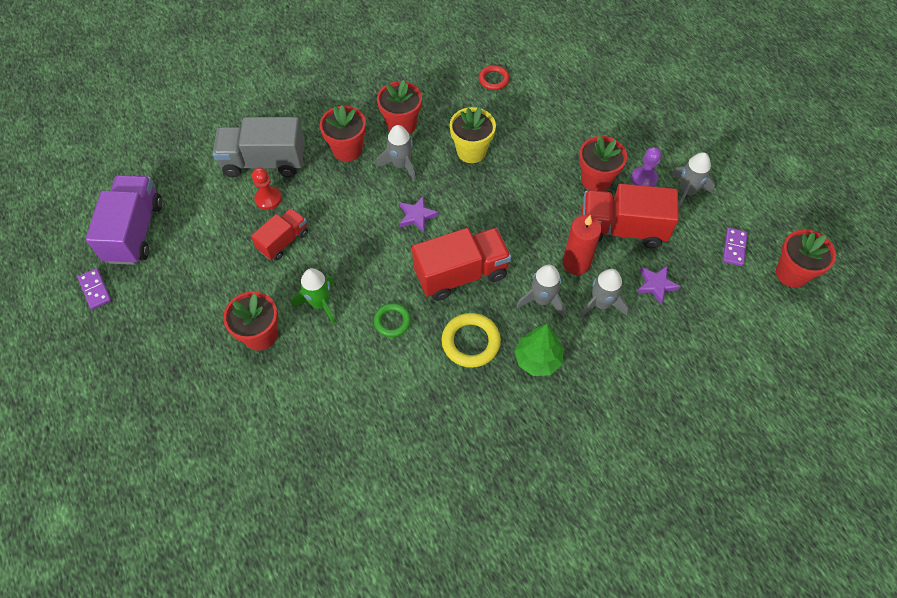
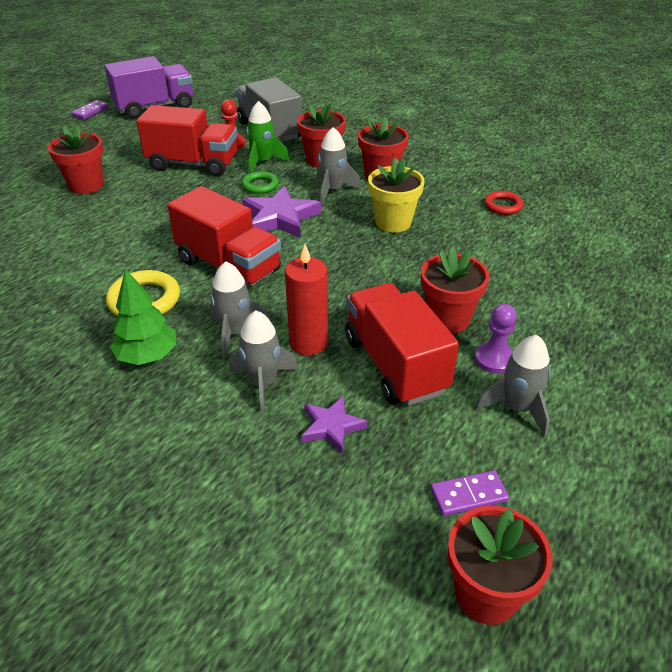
camera: 60 degrees right, 20 degrees down
red truck [251,208,308,260] -> red truck [136,105,237,176], size x1.67
green rocket [292,268,335,325] -> green rocket moved to [247,101,290,174]
green ring [374,303,411,337] -> green ring moved to [242,171,279,194]
purple star [399,196,439,233] -> purple star [242,186,321,238], size x1.69

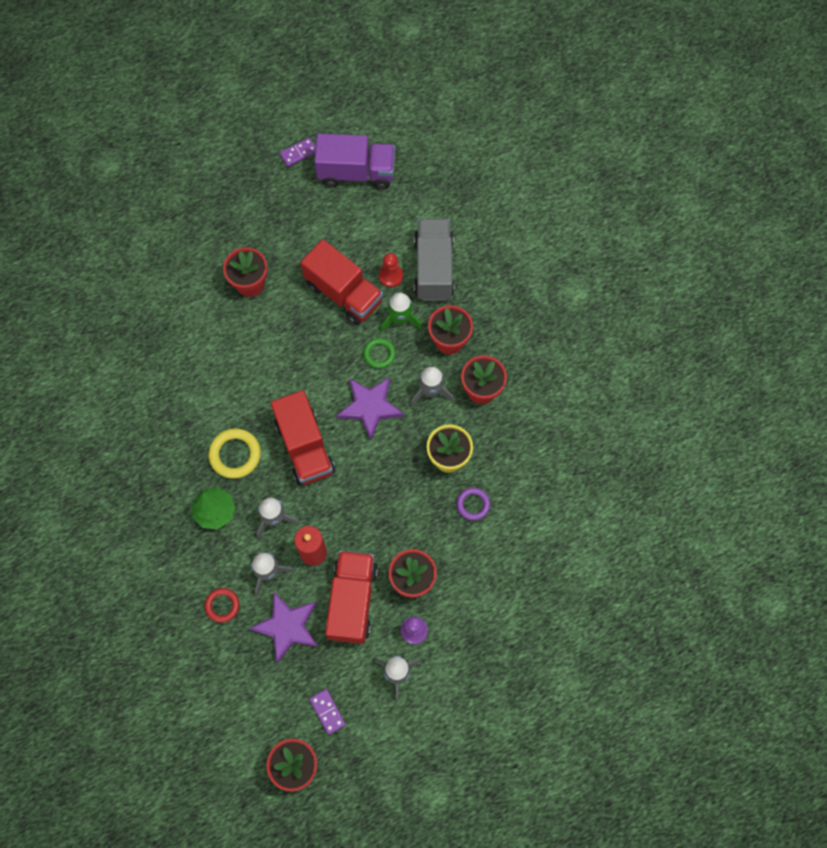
camera: 30 degrees right, 30 degrees up
purple star [302,396,367,454] -> purple star [249,592,318,664], size x1.69
purple domino [431,470,509,516] -> purple domino turned 45 degrees clockwise [309,689,346,735]
red ring [484,191,524,215] -> red ring moved to [205,588,239,623]
none -> purple ring [456,488,490,521]

